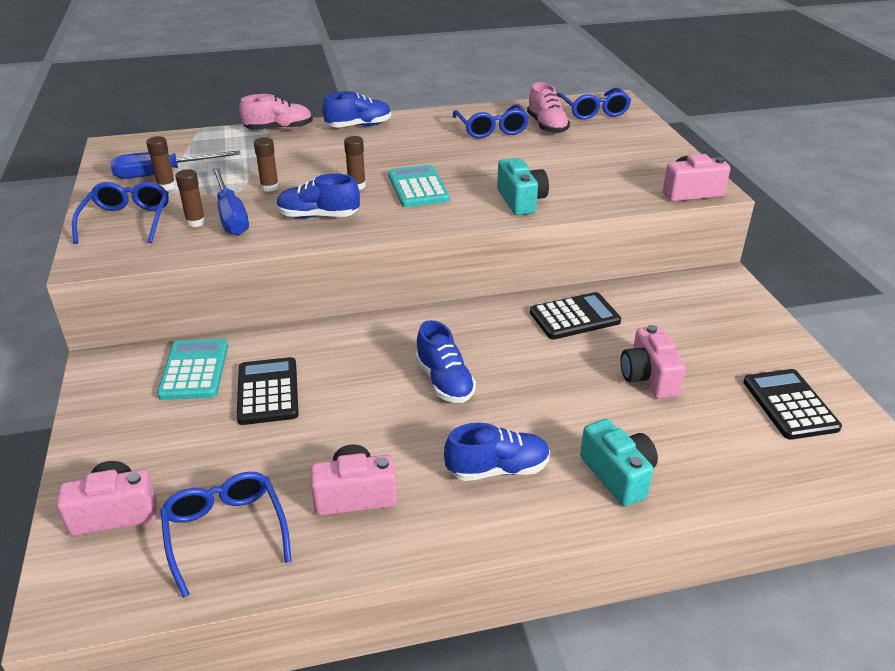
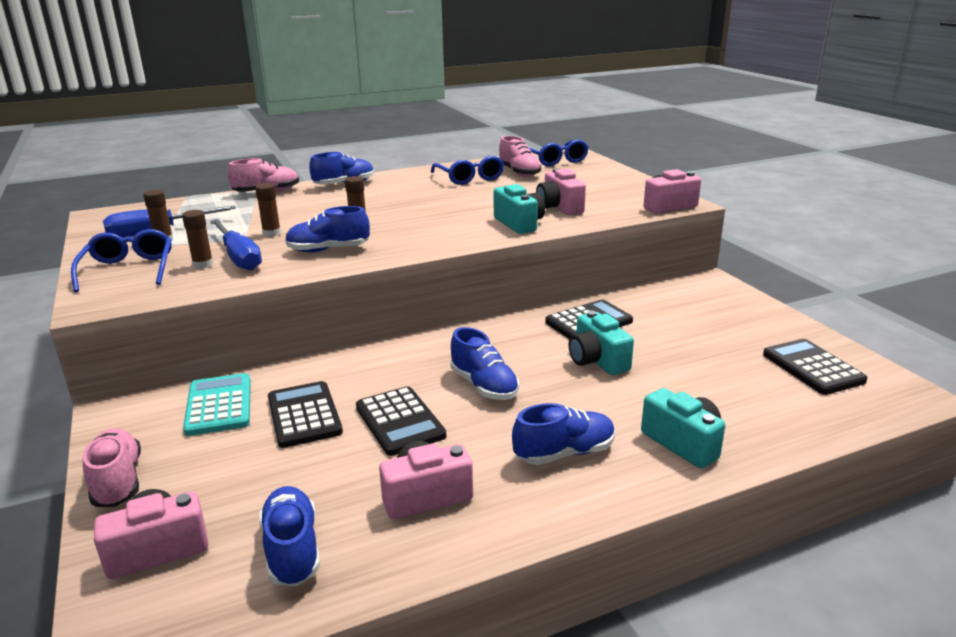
camera: 10 degrees left, 10 degrees down
blue glasses [160,472,292,598] -> blue shoe [259,486,320,586]
turquoise calculator [388,165,450,207] -> none
pink camera [620,325,686,399] -> pink camera moved to [536,168,586,215]
none -> pink shoe [83,428,141,507]
none -> black calculator [356,387,446,456]
none -> turquoise camera [569,311,634,375]

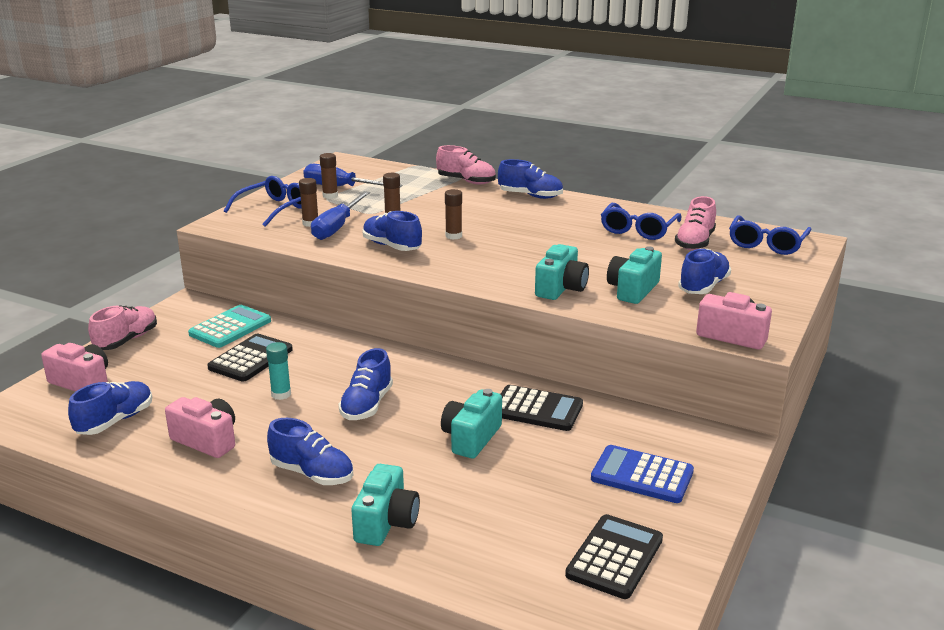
camera: 50 degrees right, 0 degrees up
black calculator [356,387,446,456] -> turquoise glue stick [266,342,291,400]
pink camera [536,168,586,215] -> turquoise camera [607,246,662,304]
none -> blue calculator [591,445,694,503]
none -> blue shoe [678,249,731,294]

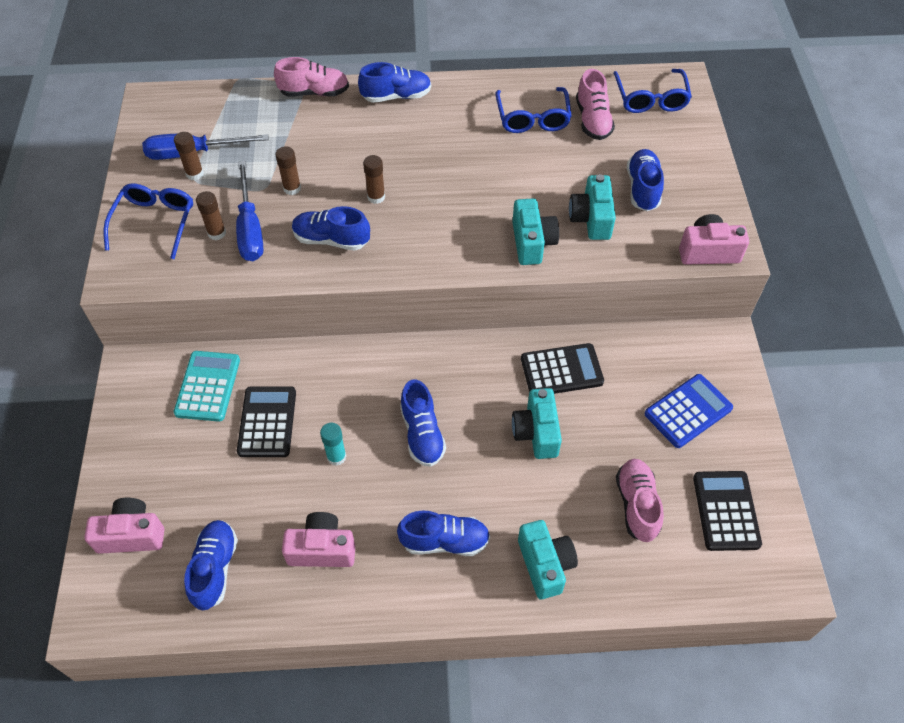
camera: 30 degrees left, 30 degrees up
pink shoe [88,305,157,350] -> pink shoe moved to [616,459,664,542]
blue calculator [591,445,694,503] -> blue calculator turned 150 degrees clockwise [645,374,733,448]

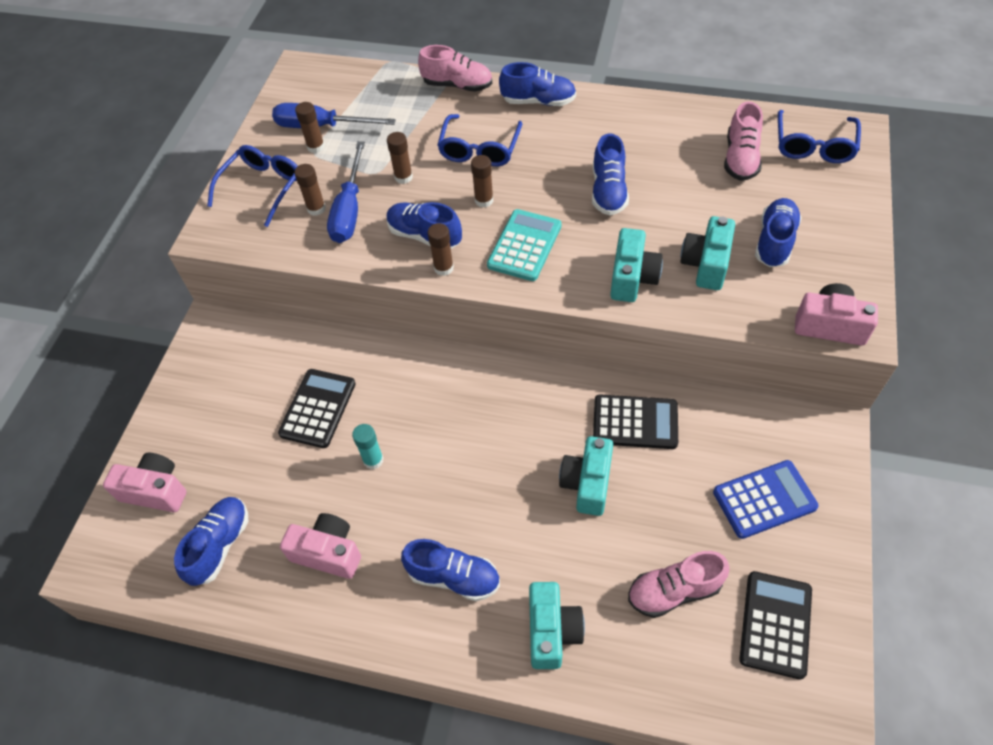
camera: 20 degrees right, 0 degrees up
turquoise calculator [174,351,240,422] -> turquoise calculator moved to [487,209,561,281]
blue shoe [400,380,446,467] -> blue shoe moved to [592,133,629,215]
blue glasses [495,87,572,133] -> blue glasses moved to [437,114,522,166]
pink shoe [616,459,664,542] -> pink shoe turned 120 degrees counterclockwise [628,551,730,618]
none -> brown glue stick [428,223,454,276]

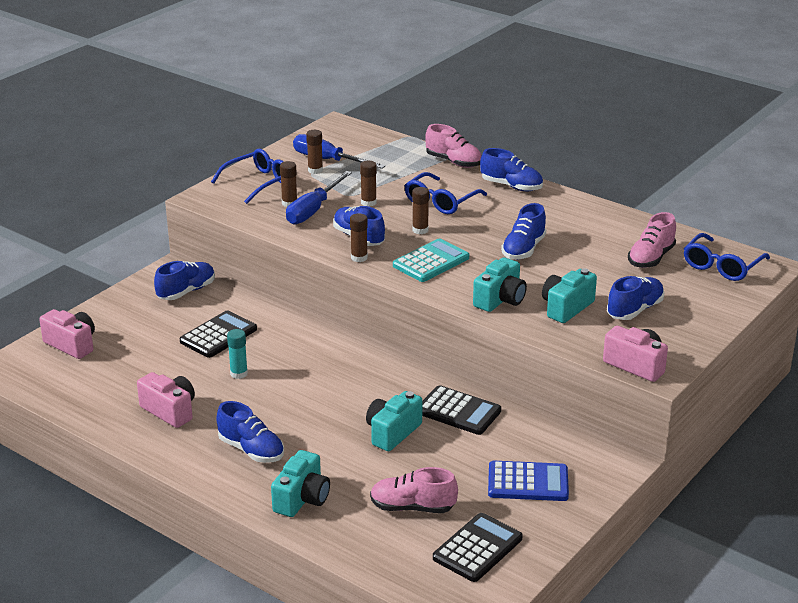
camera: 20 degrees right, 25 degrees down
blue shoe [174,497,248,586] -> blue shoe moved to [154,261,215,300]

